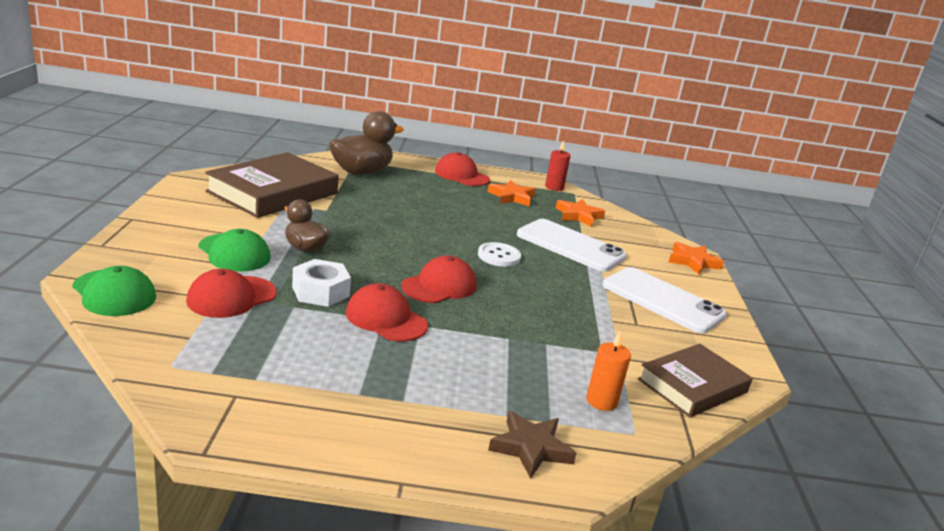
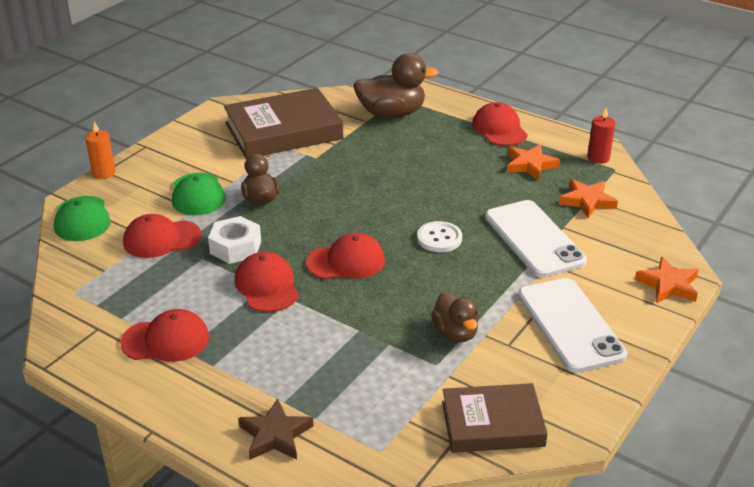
camera: 35 degrees right, 10 degrees up
orange candle [586,332,631,411] -> orange candle moved to [85,121,115,179]
none -> red cap [120,309,209,362]
none -> brown duck [431,291,479,342]

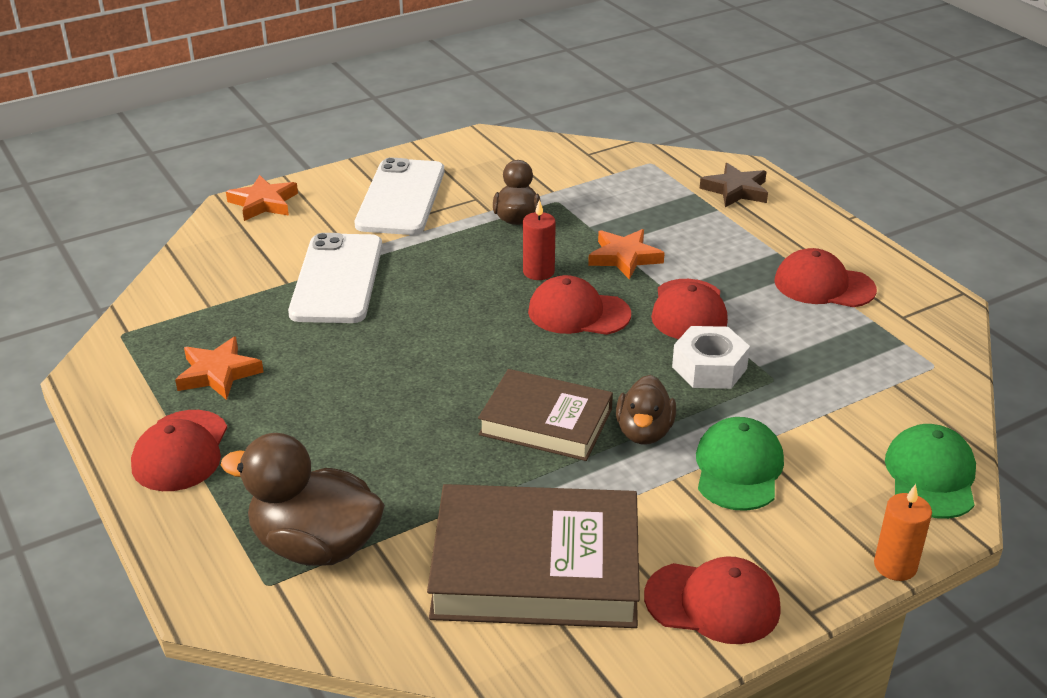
camera: 155 degrees left, 0 degrees up
red cap [123,214,201,258] -> red cap moved to [644,556,781,644]
white button [417,221,462,252] -> none
brown book [442,383,548,453] -> brown book moved to [478,369,613,461]
orange star [559,179,618,218] -> orange star moved to [588,229,665,280]
red candle [587,108,615,164] -> red candle moved to [523,200,556,280]

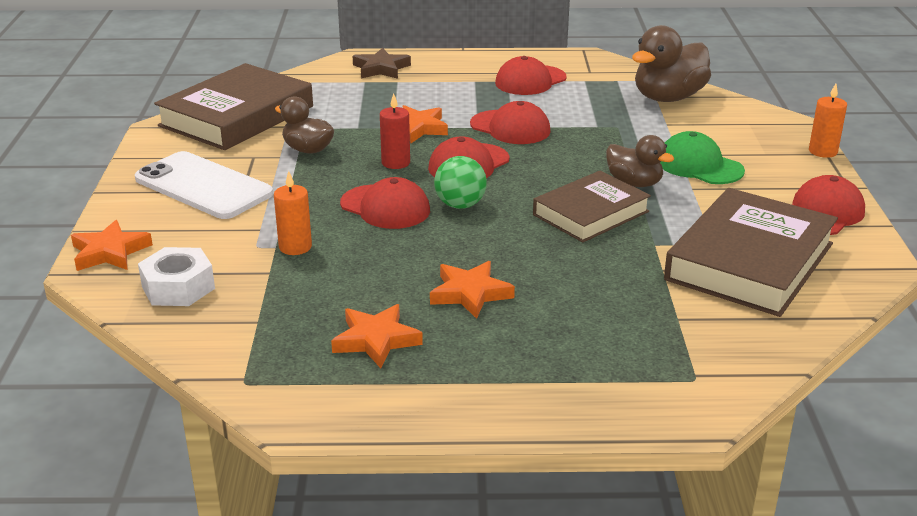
camera: 60 degrees left, 5 degrees down
red cap [131,410,227,491] -> red cap moved to [340,177,430,229]
brown duck [221,433,385,566] -> brown duck moved to [632,25,711,102]
white phone [288,233,382,323] -> orange candle [274,171,312,255]
white nut [672,326,750,389] -> white nut moved to [138,247,215,306]
green cap [885,424,976,519] -> none
none -> brown book [154,63,313,150]
none -> orange star [430,261,515,319]
none -> green ball [434,156,487,209]

